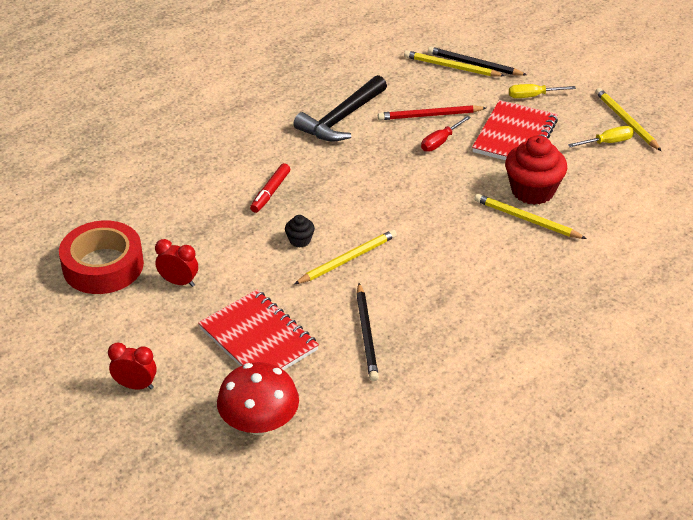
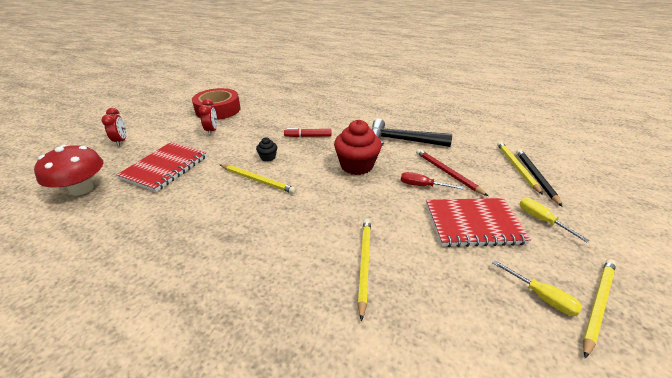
camera: 65 degrees right, 5 degrees down
black pencil [357,283,379,381] -> none
red cupcake [505,135,567,205] -> red cupcake moved to [334,120,382,175]

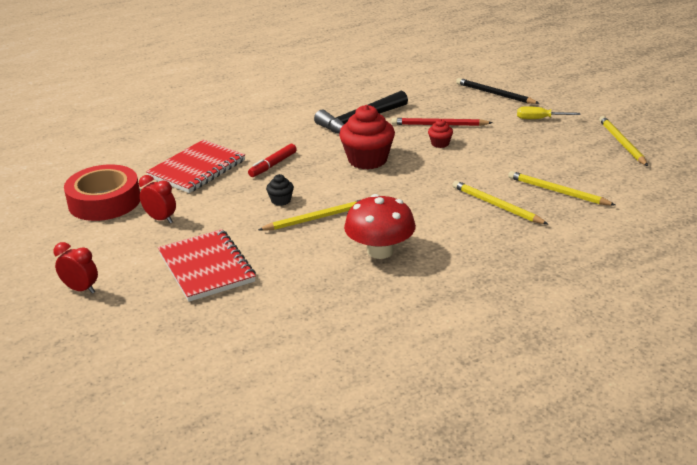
camera: 50 degrees left, 5 degrees down
red mushroom [34,145,103,196] -> red mushroom moved to [344,194,416,259]
red screwdriver [401,172,463,189] -> red cupcake [428,119,453,148]
red notebook [426,198,531,247] -> red notebook moved to [146,140,245,193]
yellow screwdriver [492,260,582,316] -> none
yellow pencil [497,141,543,195] -> yellow pencil moved to [508,171,615,206]

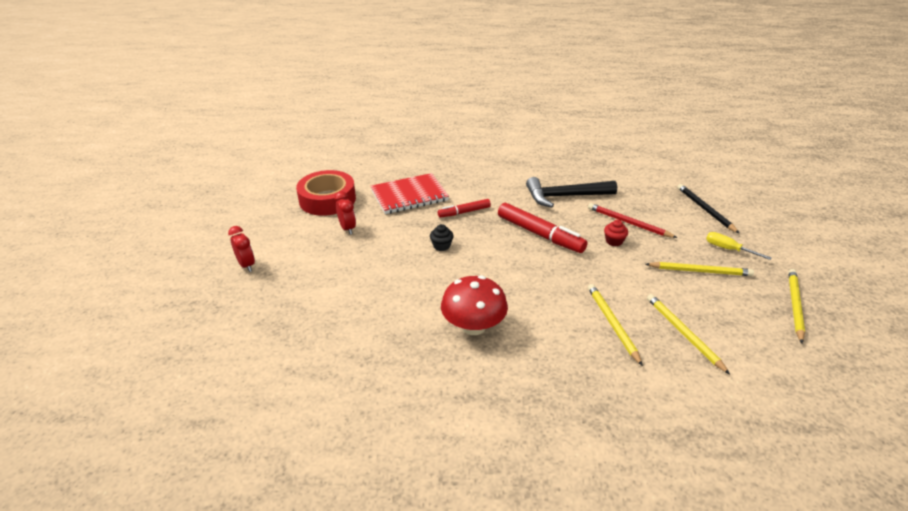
camera: 30 degrees right, 5 degrees up
red notebook [158,229,256,302] -> none
yellow pencil [258,200,360,231] -> yellow pencil moved to [646,262,754,276]
red cupcake [339,105,395,169] -> red marker [498,203,587,253]

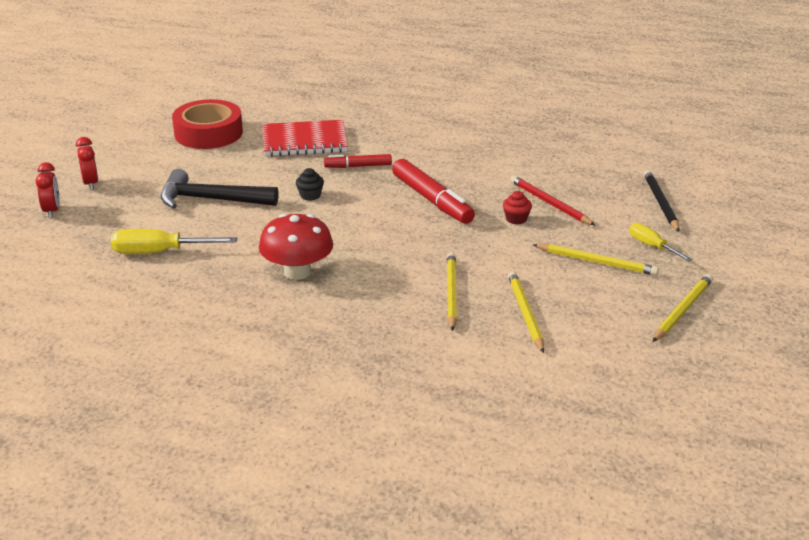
camera: 15 degrees right, 5 degrees down
red clock [335,191,356,235] -> red clock moved to [36,162,59,218]
black hammer [526,177,617,207] -> black hammer moved to [160,169,279,209]
none -> yellow screwdriver [111,229,237,254]

